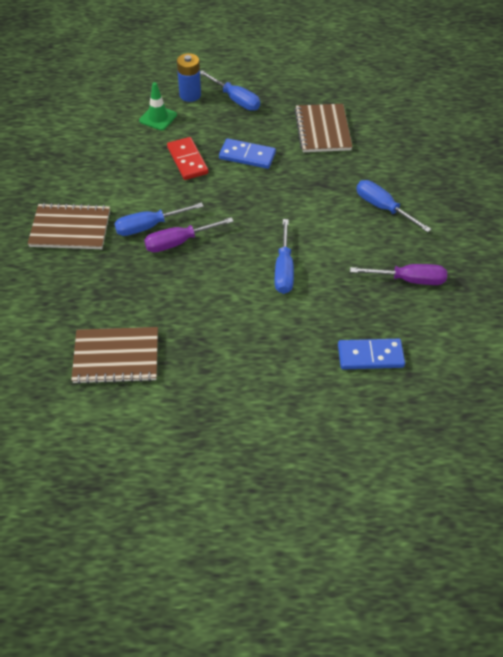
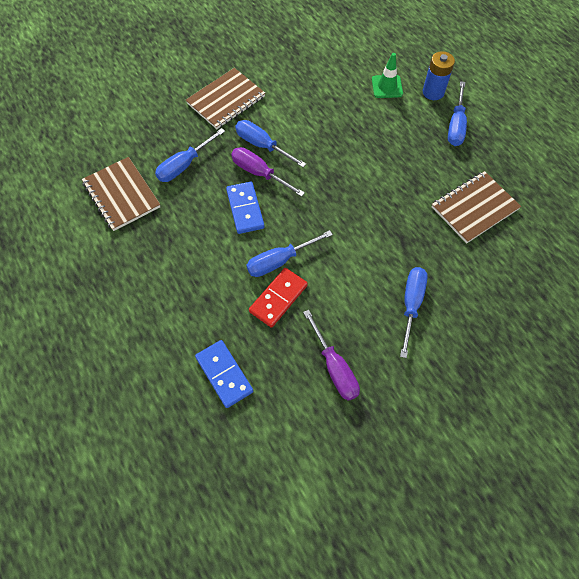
camera: 60 degrees right, 10 degrees up
brown notebook [27,203,110,249] -> brown notebook turned 75 degrees clockwise [186,68,265,129]
red domino [167,137,209,180] -> red domino moved to [249,268,308,328]
blue domino [219,138,276,169] -> blue domino moved to [226,182,265,234]
none -> blue screwdriver [155,128,225,182]

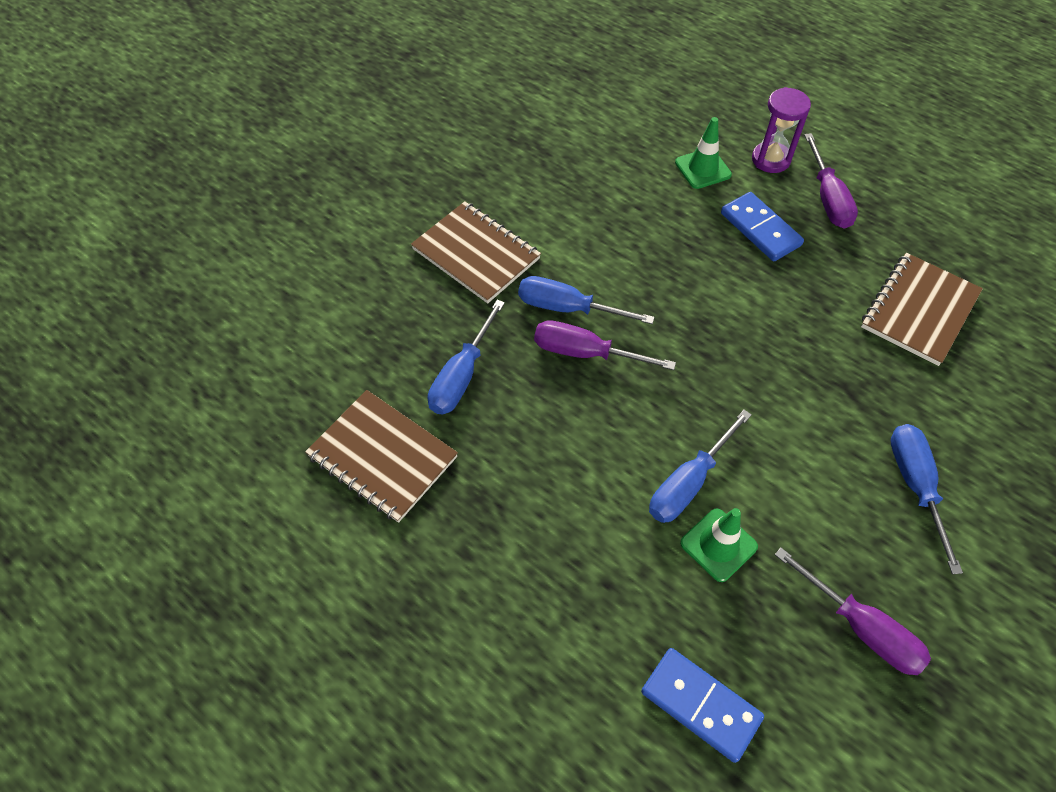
camera: 20 degrees left, 5 degrees down
brown notebook [186,68,265,129] -> brown notebook turned 75 degrees counterclockwise [411,201,541,304]
blue domino [226,182,265,234] -> blue domino moved to [721,192,804,262]
red domino [249,268,308,328] -> green traffic cone [680,508,758,582]
blue battery [423,51,455,100] -> purple hourglass [752,87,811,173]
blue screwdriver [448,81,467,146] -> purple screwdriver [804,133,858,229]

